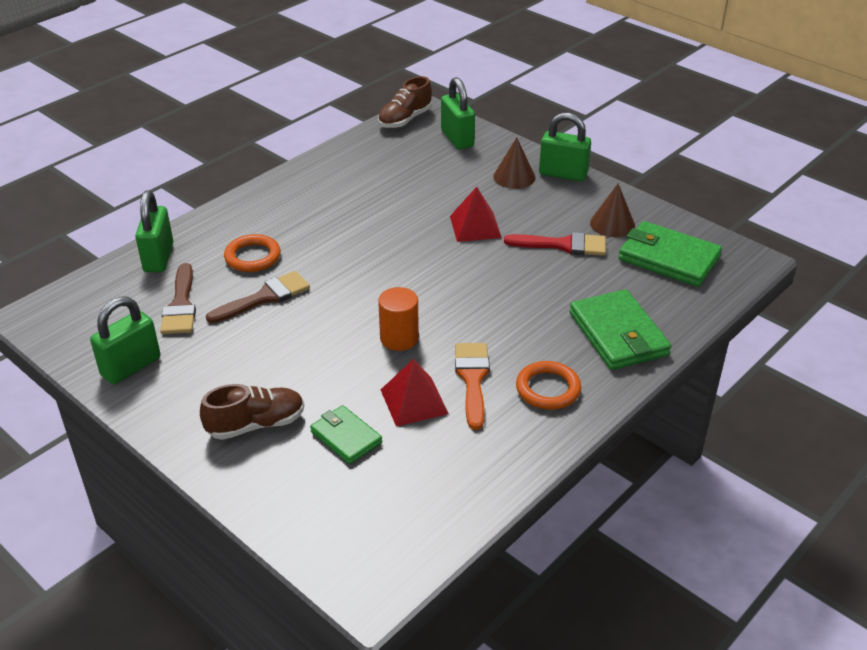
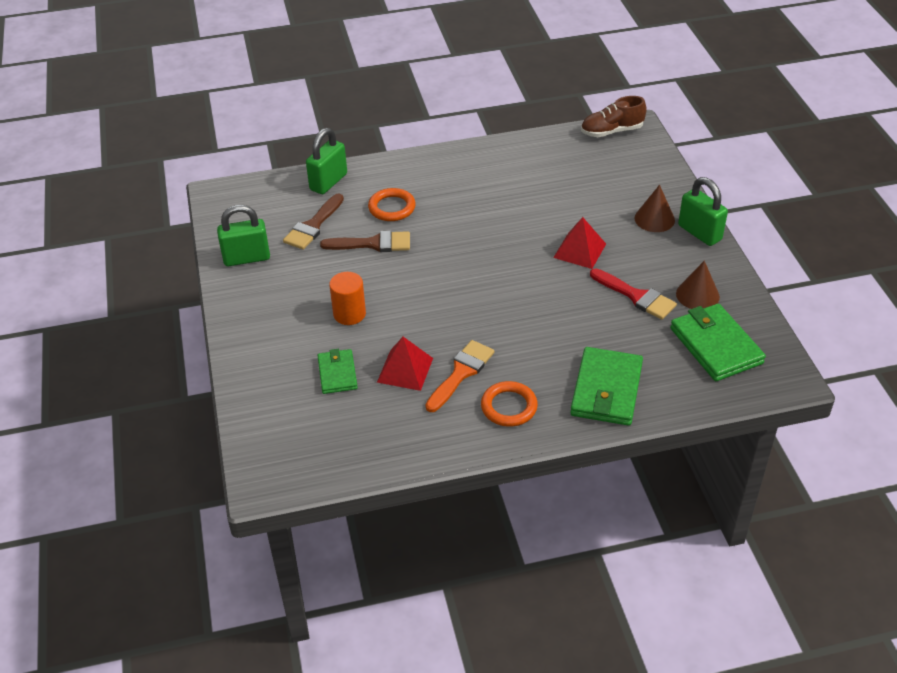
camera: 35 degrees right, 5 degrees up
brown shoe [200,384,304,440] -> none
orange cylinder [378,287,419,351] -> orange cylinder moved to [329,272,366,325]
green padlock [441,77,475,150] -> none

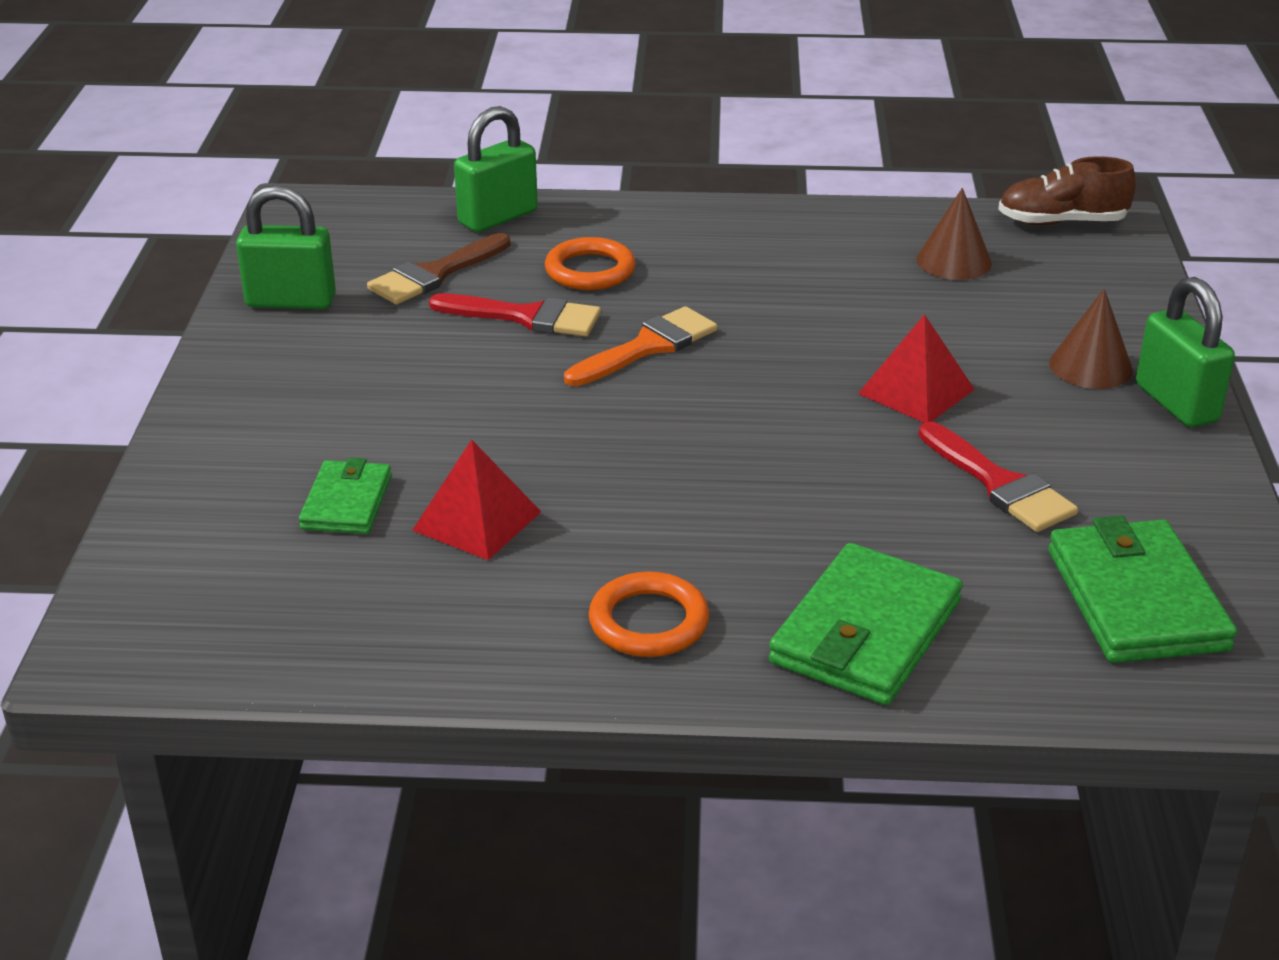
camera: 15 degrees right, 10 degrees down
brown brush [320,231,410,252] -> red brush [429,293,601,337]
orange cylinder [329,272,366,325] -> none
orange brush [425,340,495,412] -> orange brush moved to [564,306,717,386]
brown cone [676,261,720,309] -> brown cone moved to [916,188,992,280]

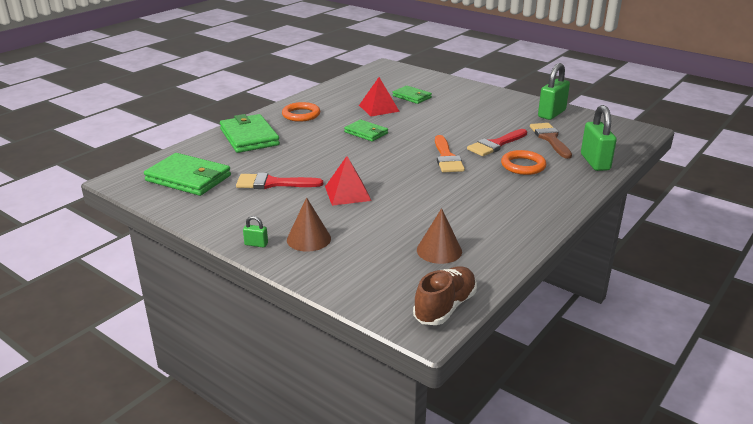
camera: 125 degrees right, 5 degrees down
green padlock [1136,277,1235,427] -> green padlock [243,216,268,248], size x0.45
none -> green wallet [344,120,388,142]

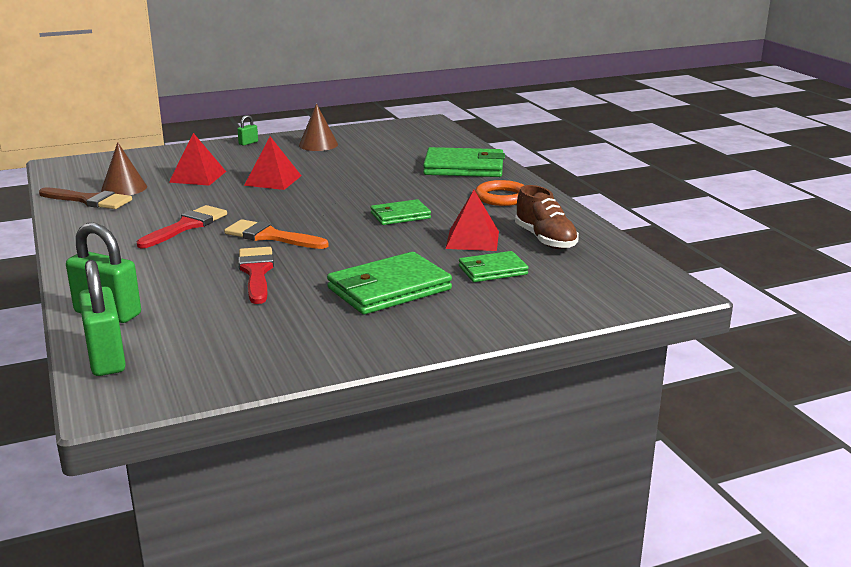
camera: 120 degrees right, 5 degrees down
green wallet [144,153,231,196] -> green wallet moved to [327,252,452,314]
red brush [236,173,323,189] -> red brush moved to [137,205,227,248]
brown cone [287,197,331,252] -> brown cone moved to [299,103,338,151]
brown shoe [413,266,477,325] -> brown shoe moved to [515,185,579,249]
orange ring [501,150,546,175] -> none
brown brush [530,123,572,159] -> brown brush moved to [39,188,132,209]
green padlock [538,63,570,120] -> green padlock moved to [79,260,126,376]
none -> red pyramid [169,133,226,186]

